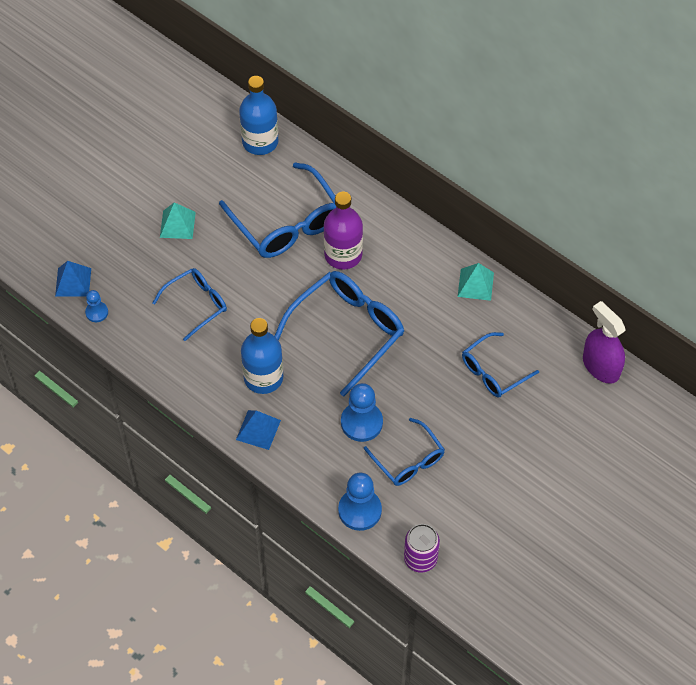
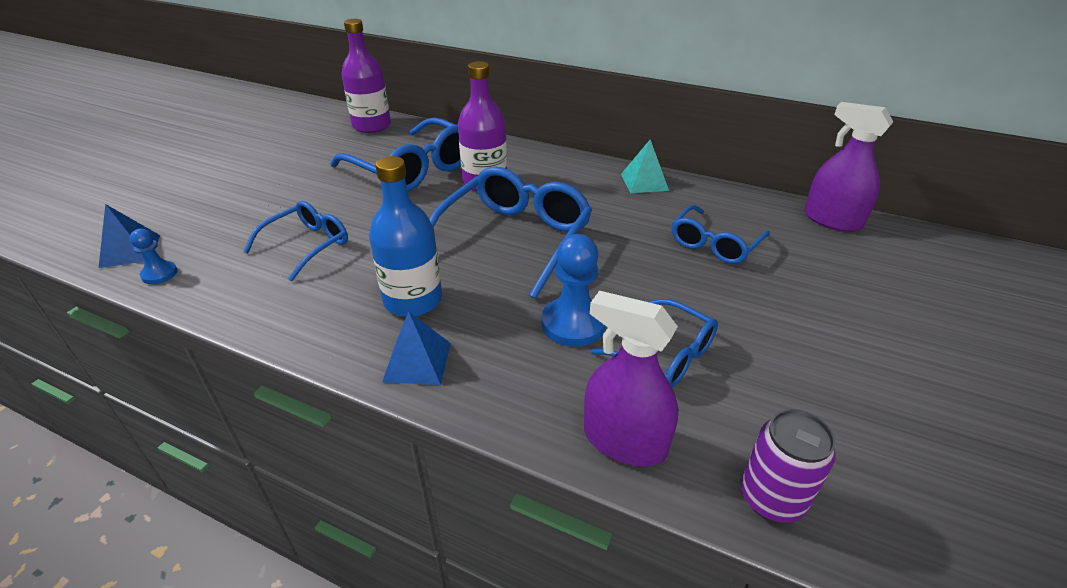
camera: 15 degrees left, 20 degrees down
turquoise pyramid [160,202,196,239] -> none
blue bottle [239,76,279,155] -> purple bottle [341,19,391,133]
blue pawn [338,473,382,531] -> purple spray bottle [584,291,679,466]

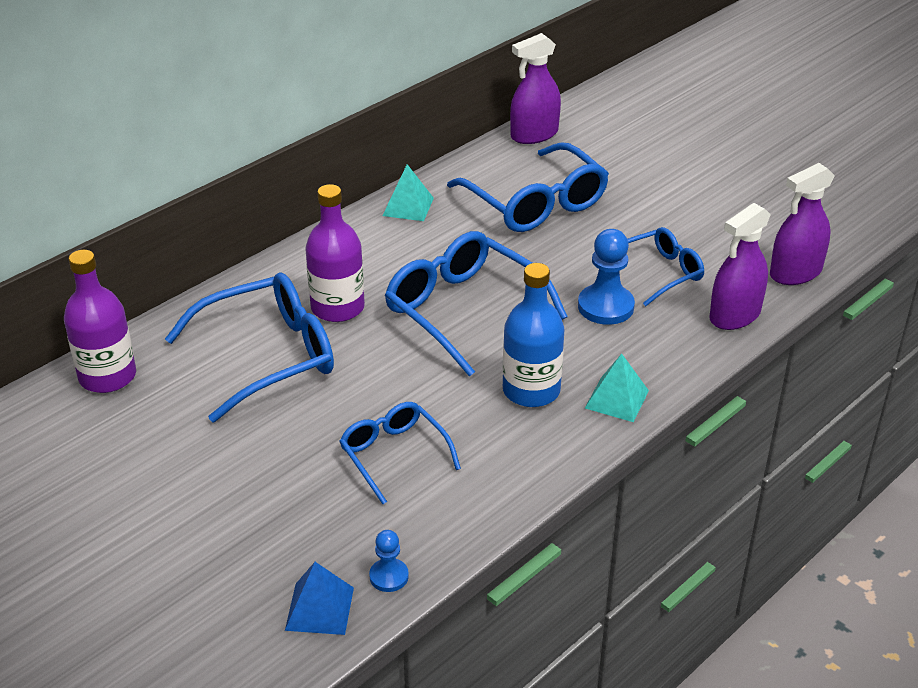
camera: 70 degrees left, 0 degrees up
blue pyramid [382,311,451,385] -> turquoise pyramid [585,353,649,422]
blue glasses [672,205,770,264] -> blue glasses [447,142,609,232], size x1.68
purple can [741,409,836,523] -> purple spray bottle [770,163,835,285]

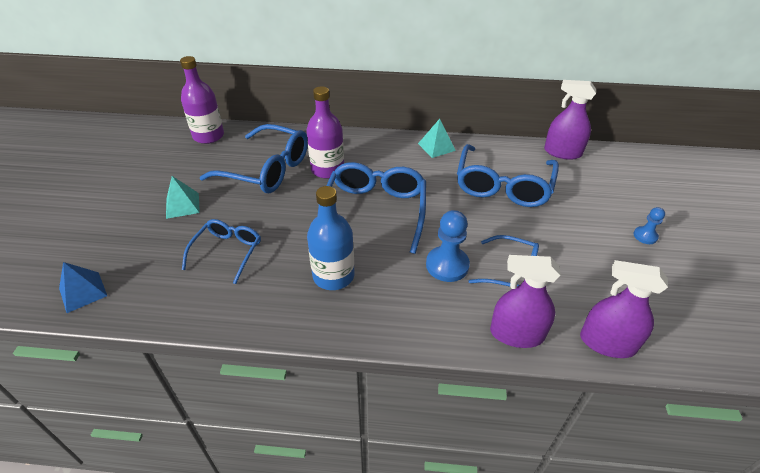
camera: 50 degrees right, 5 degrees up
blue pawn [369,530,409,592] -> blue pawn moved to [634,207,665,244]
turquoise pyramid [585,353,649,422] -> turquoise pyramid moved to [166,176,200,219]

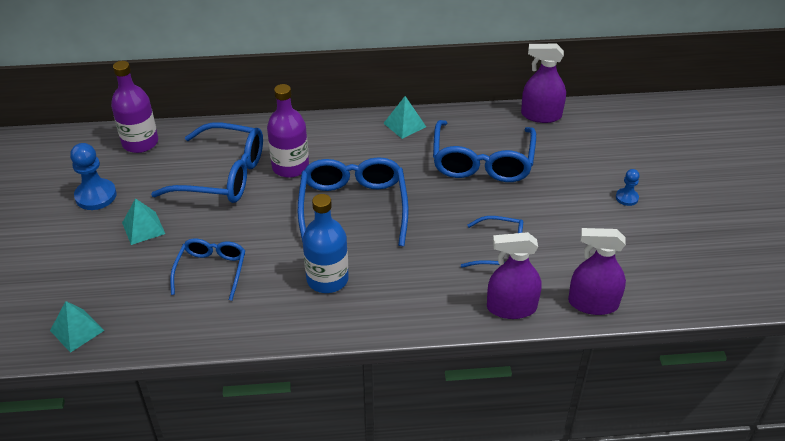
camera: 10 degrees left, 0 degrees up
blue pyramid [59,262,107,313] -> turquoise pyramid [50,301,104,353]
blue pawn [426,210,470,282] -> blue pawn moved to [70,143,117,210]

